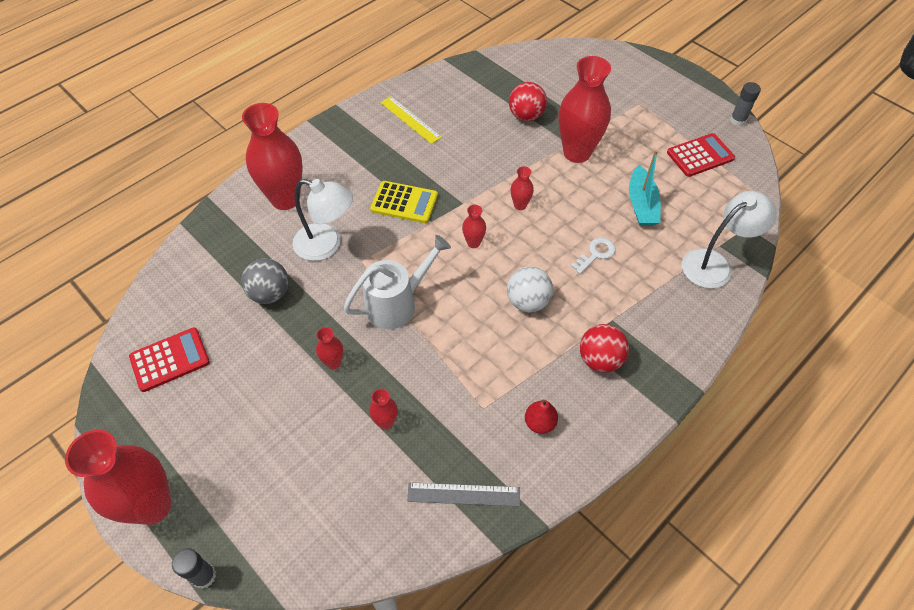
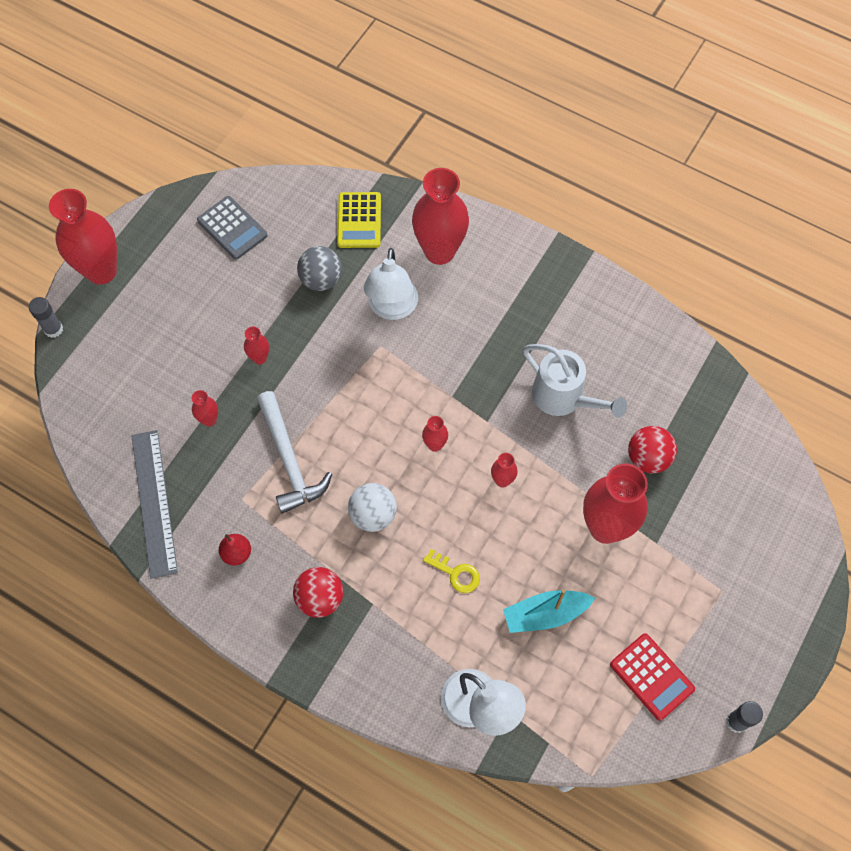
camera: 75 degrees right, 10 degrees up
red calculator [129,327,210,392] -> grey calculator [197,196,268,260]
white watering can [344,235,451,329] -> white watering can moved to [523,344,627,418]
yellow calculator [370,181,438,223] -> yellow calculator moved to [337,192,381,248]
yellow ruler [380,96,442,144] -> none
grey ruler [407,482,520,506] -> grey ruler [131,430,178,579], size x1.53
white key [571,238,616,274] -> yellow key [423,549,480,593]
none -> white hammer [257,391,332,514]

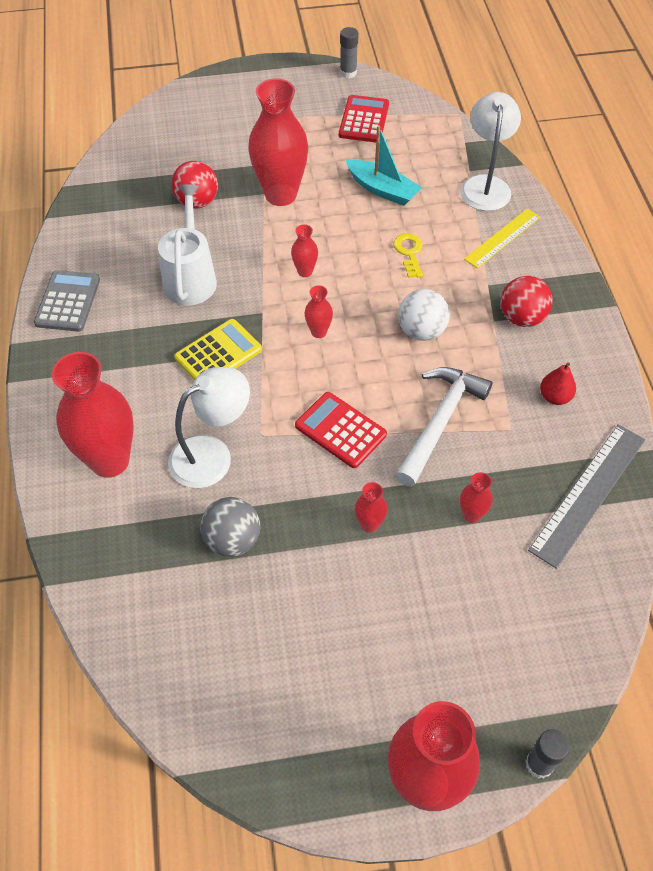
camera: 130 degrees left, 10 degrees down
grey calculator [197,196,268,260] -> grey calculator moved to [34,270,100,332]
yellow calculator [337,192,381,248] -> yellow calculator moved to [174,319,262,380]
none -> red calculator [295,392,387,468]
none -> yellow ruler [464,208,540,268]

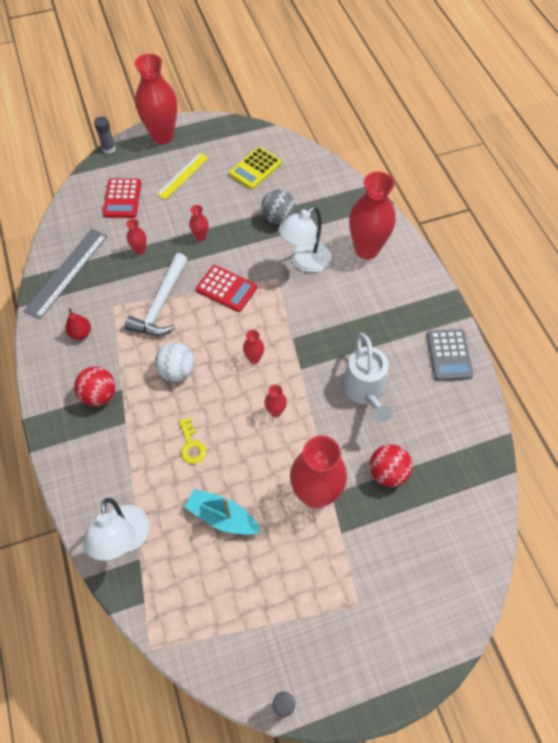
camera: 170 degrees right, 5 degrees up
yellow calculator [174,319,262,380] -> yellow calculator moved to [229,147,282,189]
red calculator [339,95,389,142] -> red calculator moved to [103,179,141,218]
yellow ruler [464,208,540,268] -> yellow ruler moved to [156,153,209,200]

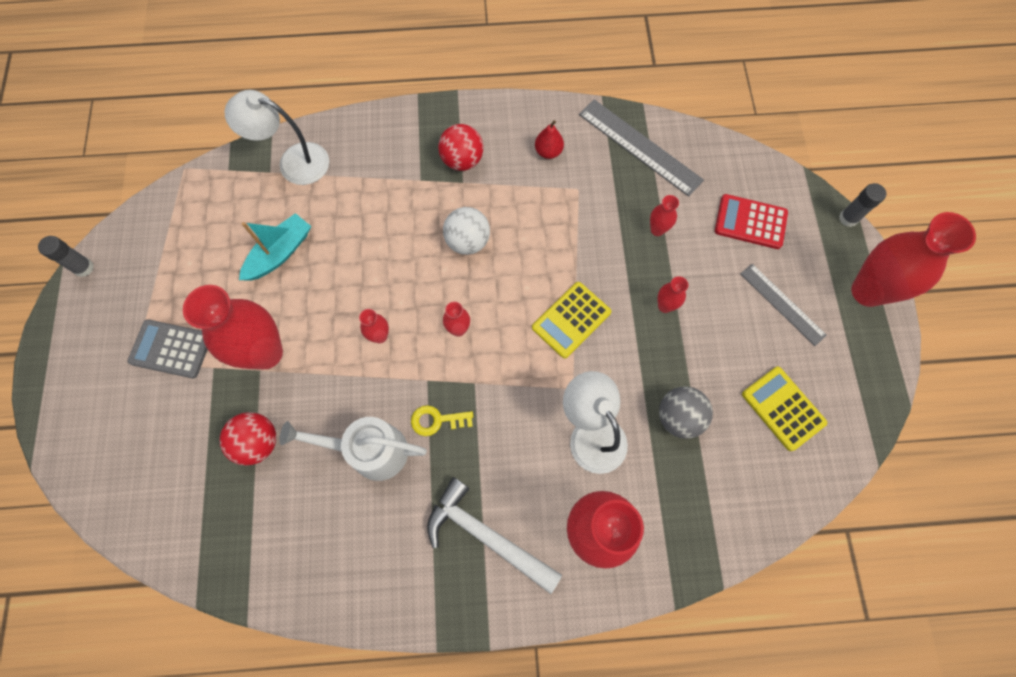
camera: 105 degrees right, 10 degrees up
white hammer [124,253,188,336] -> white hammer moved to [427,477,562,594]
yellow ruler [156,153,209,200] -> grey ruler [740,264,827,346]
yellow key [179,417,206,464] -> yellow key moved to [411,405,473,436]
red calculator [196,265,257,312] -> yellow calculator [532,282,611,358]
grey calculator [427,329,473,381] -> grey calculator moved to [127,319,208,378]

